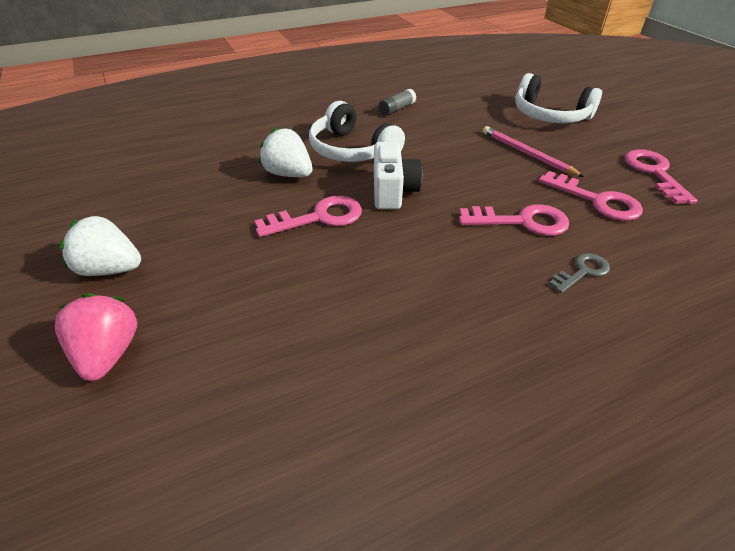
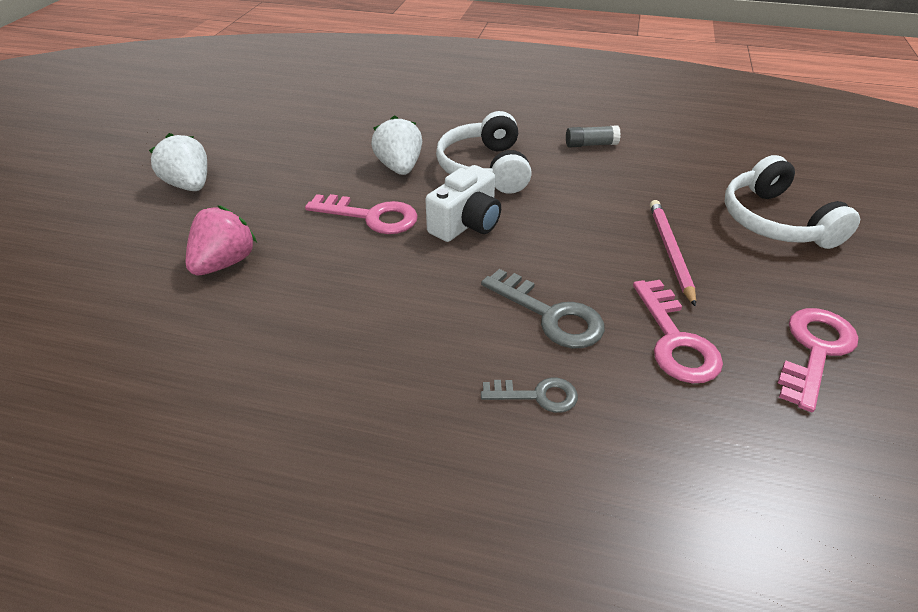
camera: 40 degrees right, 0 degrees up
pink strawberry [55,293,137,381] -> pink strawberry moved to [186,205,257,275]
pink key [459,204,569,236] -> grey key [481,269,605,348]

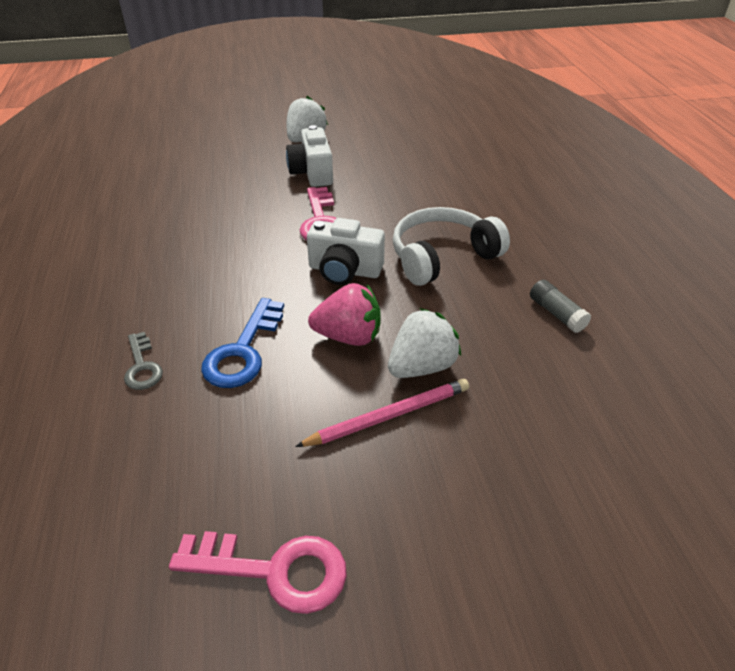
camera: 65 degrees right, 0 degrees up
pink strawberry [186,205,257,275] -> pink strawberry moved to [308,283,381,346]
white strawberry [371,115,422,175] -> white strawberry moved to [388,308,461,378]
grey key [481,269,605,348] -> blue key [201,298,284,388]
pink key [633,280,723,383] -> none
white headphones [725,155,860,249] -> none
none -> white camera [286,125,333,187]

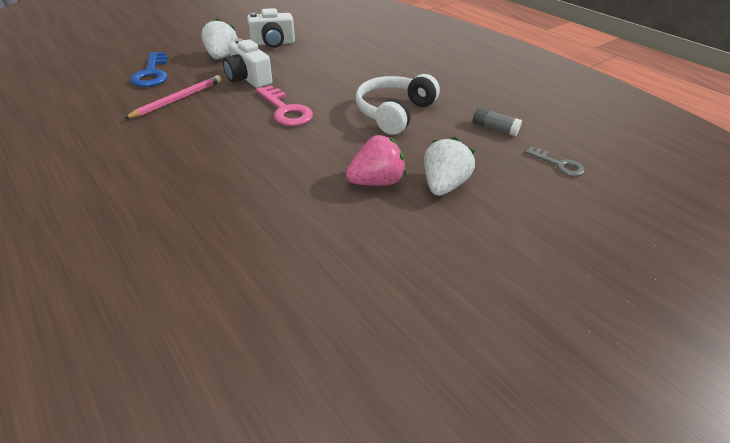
camera: 30 degrees left, 0 degrees up
grey key [124,332,163,390] -> grey key moved to [525,147,585,177]
pink key [169,531,347,614] -> none
blue key [201,298,284,388] -> blue key moved to [130,52,168,87]
pink pencil [295,379,469,447] -> pink pencil moved to [124,75,222,119]
white camera [307,218,385,285] -> white camera moved to [247,8,295,48]

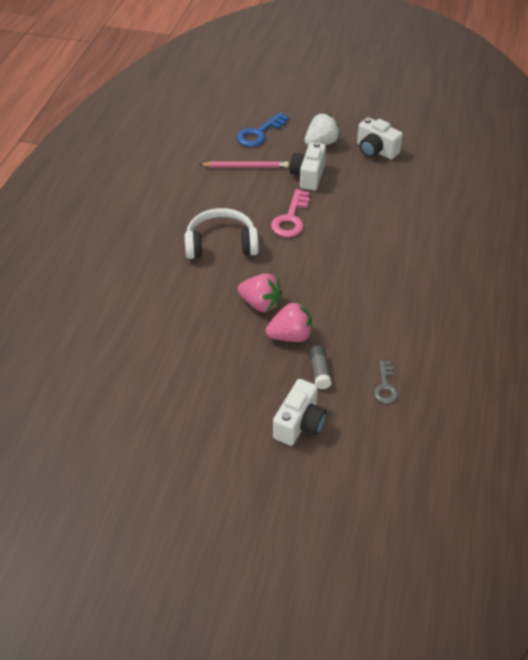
camera: 55 degrees right, 5 degrees up
white headphones [355,74,440,135] -> white headphones moved to [185,208,259,259]
white strawberry [424,137,475,196] -> pink strawberry [266,302,312,342]
grey glue stick [473,107,522,136] -> grey glue stick moved to [309,346,332,389]
none -> white camera [273,379,327,446]

